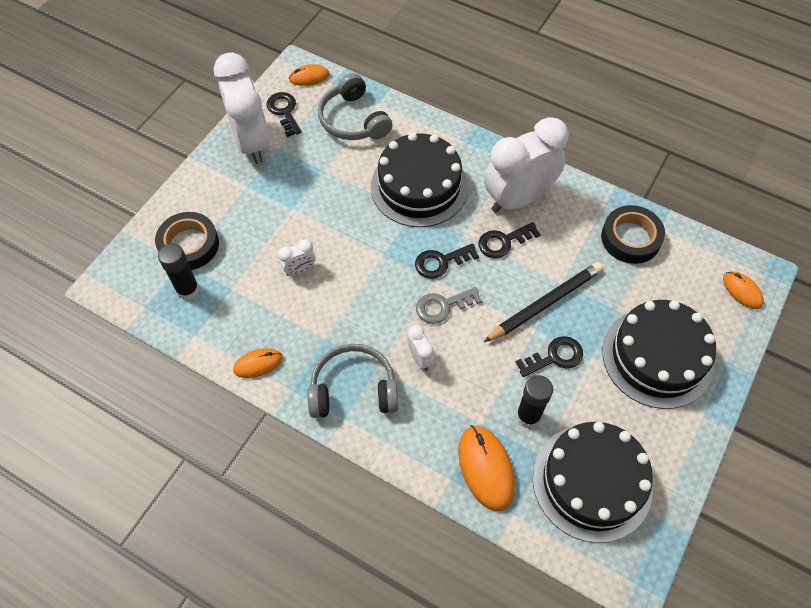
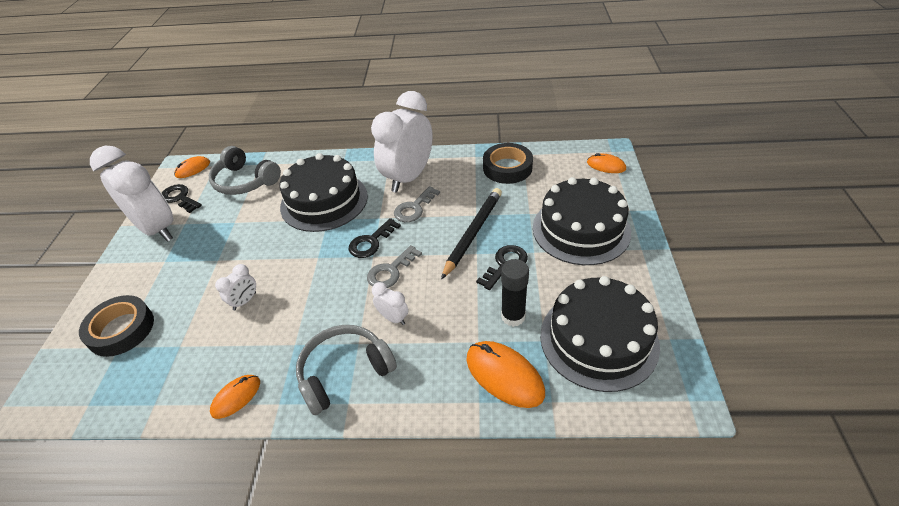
camera: 25 degrees left, 15 degrees down
black glue stick [158,243,200,300] -> none
black key [478,222,541,258] -> grey key [394,186,440,222]

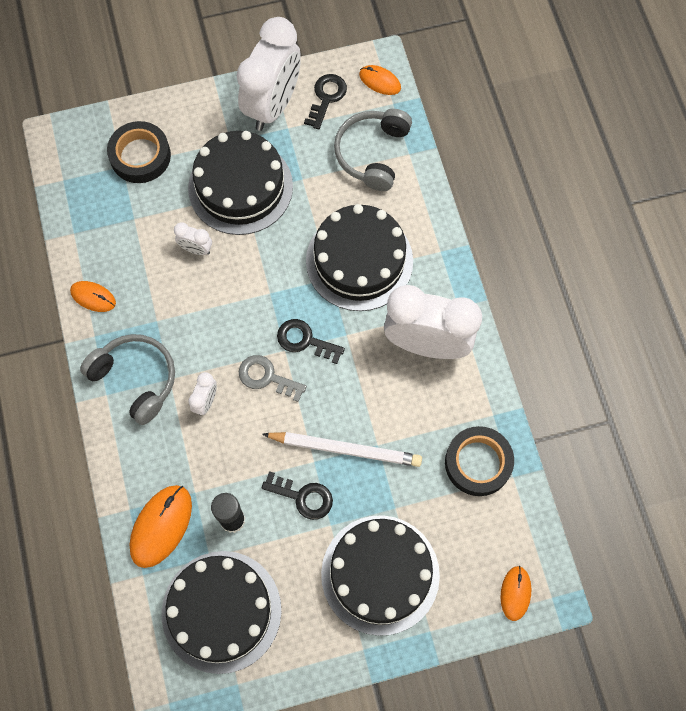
camera: 70 degrees right, 25 degrees up
grey key [394,186,440,222] -> none
black pencil [441,188,502,279] -> white pencil [262,432,422,467]
none -> black cake [188,131,293,235]

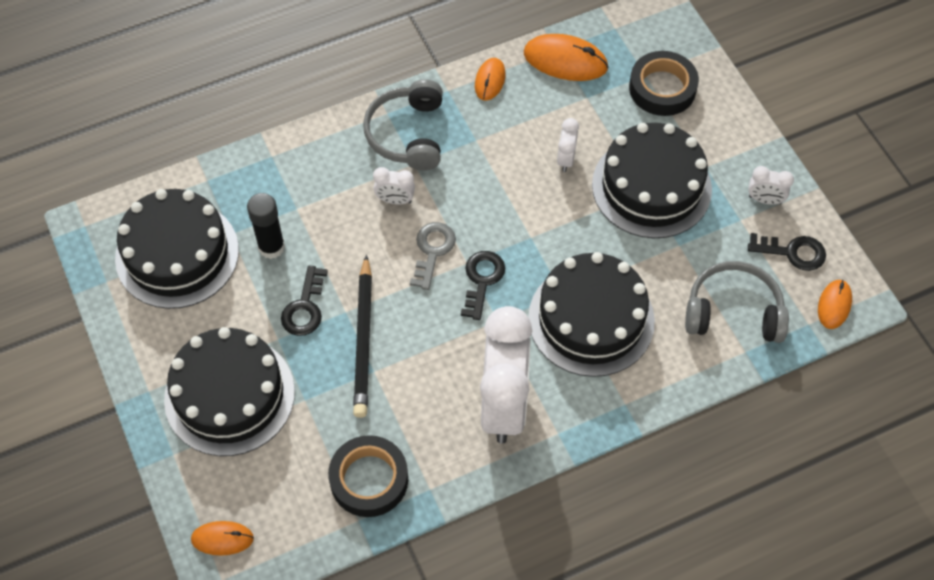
camera: 80 degrees right, 10 degrees down
grey headphones [80,334,175,425] -> grey headphones turned 150 degrees clockwise [363,79,443,171]
orange mouse [130,485,192,568] -> orange mouse moved to [524,34,608,81]
white clock [237,17,301,131] -> white clock [748,166,794,205], size x0.42
white pencil [262,432,422,467] -> black pencil [353,255,372,418]

